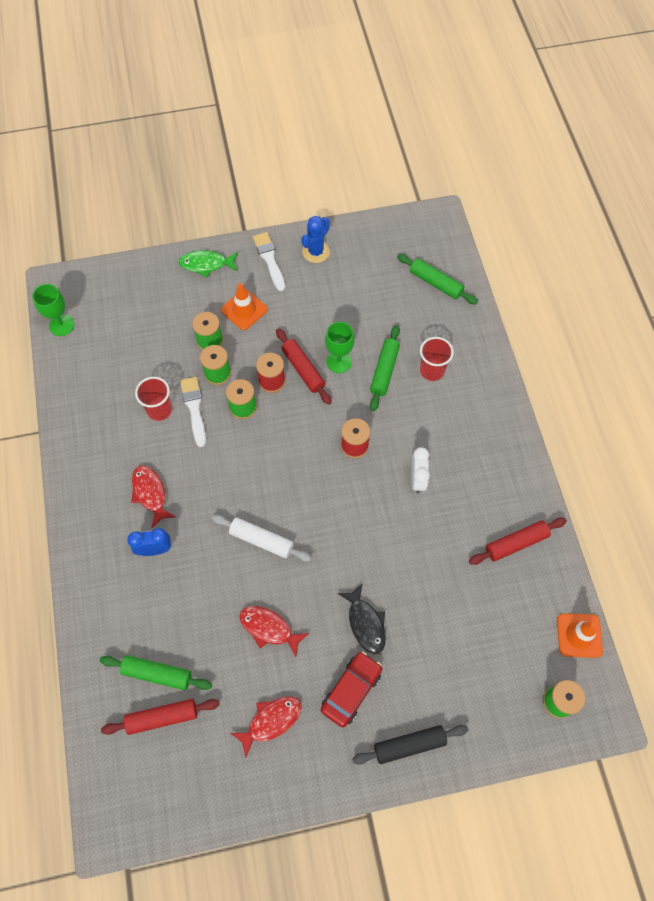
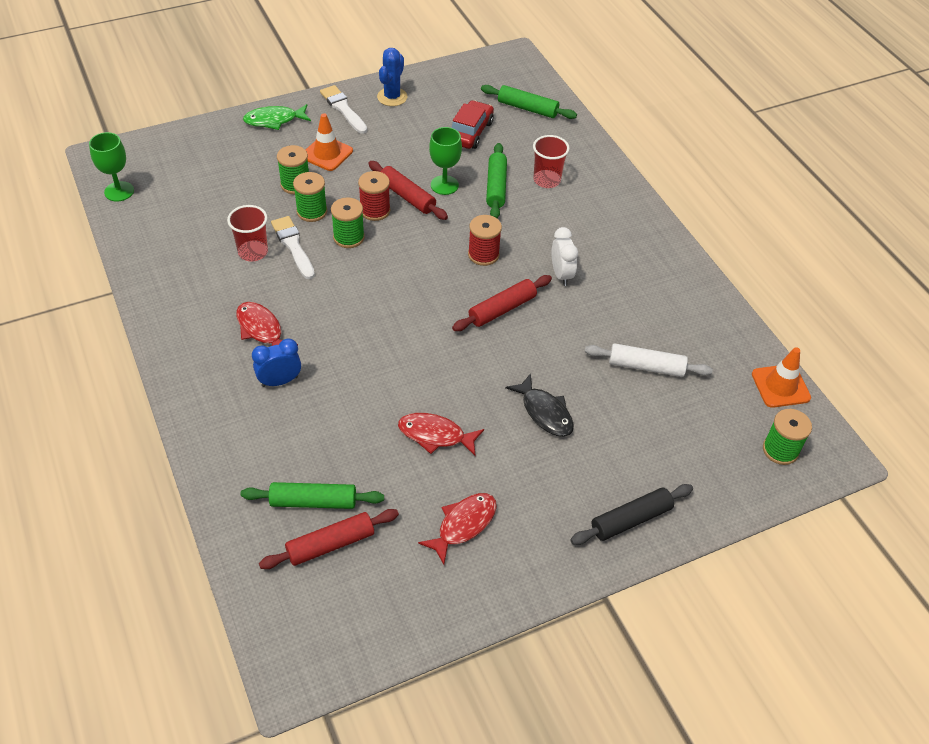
camera: 15 degrees left, 15 degrees down
white rolling pin [212,515,312,562] -> white rolling pin moved to [585,343,713,377]
red car [321,651,382,727] -> red car moved to [451,100,494,149]
red rolling pin [469,518,567,565] -> red rolling pin moved to [452,275,552,331]

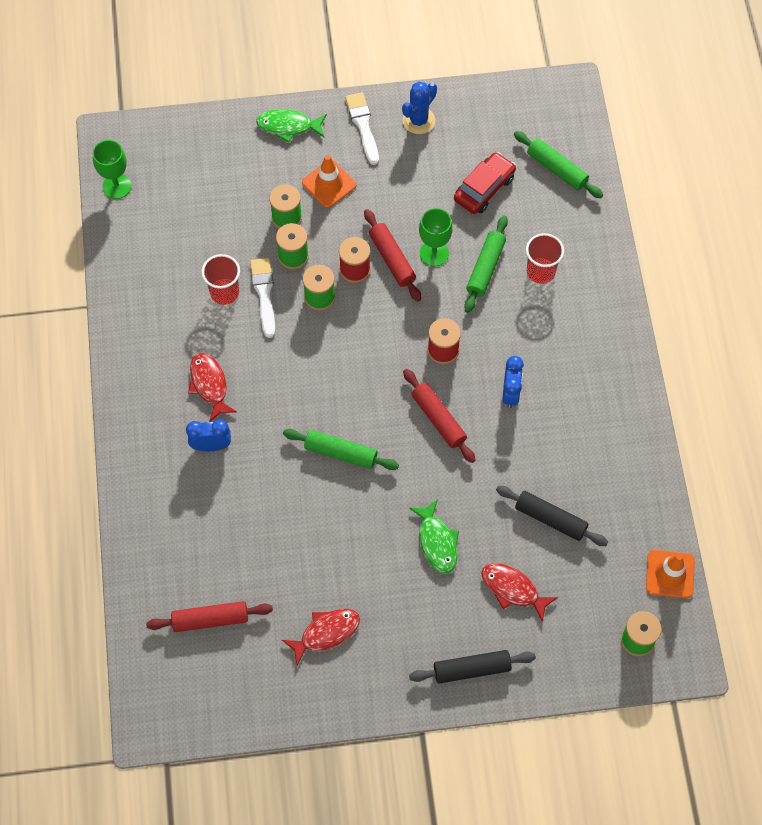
camera: 20 degrees right, 15 degrees up
green rolling pin [241,482,384,509] -> green rolling pin moved to [283,429,399,470]
red fish [398,413,484,456] -> red fish moved to [481,563,558,622]
red rolling pin [452,275,552,331] -> red rolling pin turned 75 degrees clockwise [403,369,476,463]
black fish [505,373,574,437] -> green fish [409,499,459,574]
white clock [552,227,578,286] -> blue clock [502,356,524,408]
white rolling pin [585,343,713,377] -> black rolling pin [496,486,608,546]

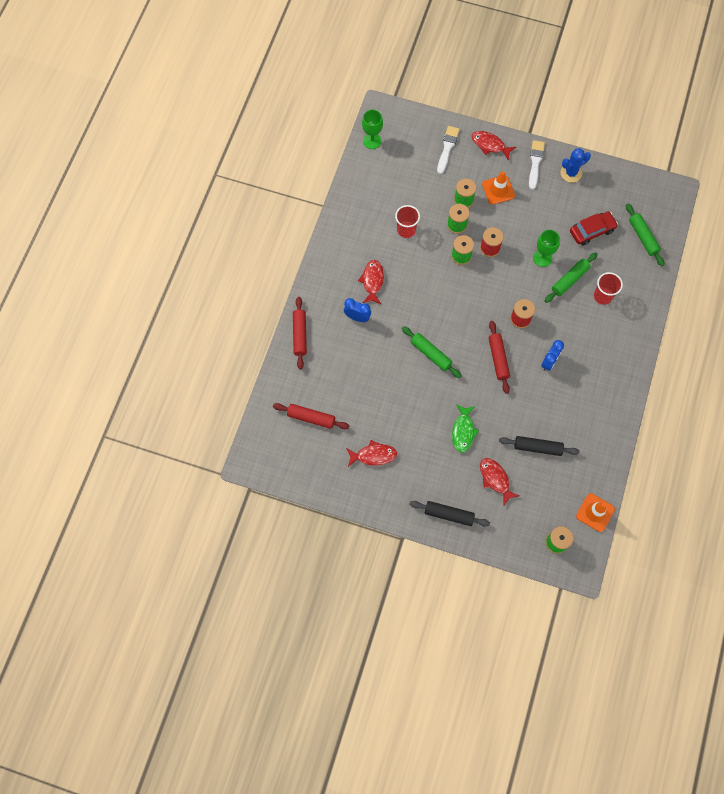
camera: 25 degrees right, 5 degrees up
white brush [250,258,275,338] -> white brush moved to [437,126,460,174]
green fish [256,109,327,143] -> red fish [471,131,516,161]
red rolling pin [364,209,421,301] -> red rolling pin moved to [293,297,307,369]
black rolling pin [496,486,608,546] -> black rolling pin turned 45 degrees counterclockwise [499,436,580,456]

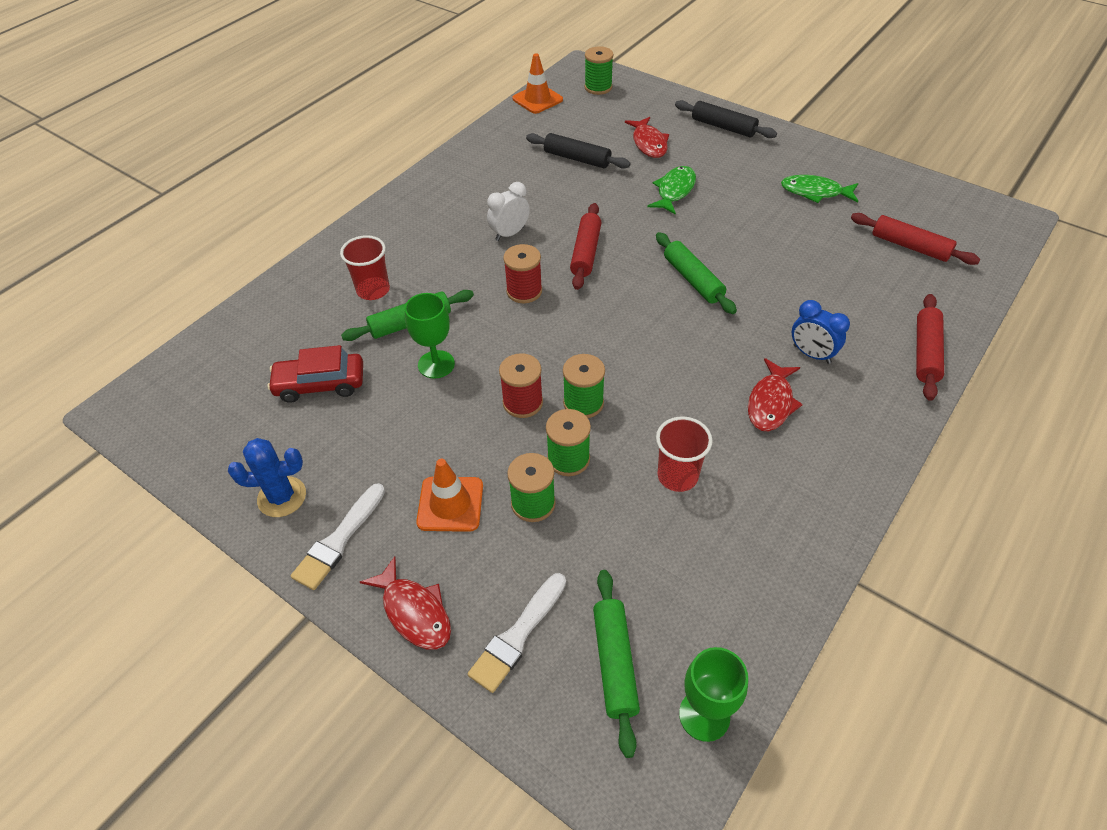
camera: 160 degrees left, 20 degrees down
red fish [346,440,397,467] -> green fish [781,175,859,203]
blue clock [541,340,564,371] -> white clock [487,182,530,241]
green rolling pin [626,203,664,266] -> green rolling pin moved to [593,570,640,758]

